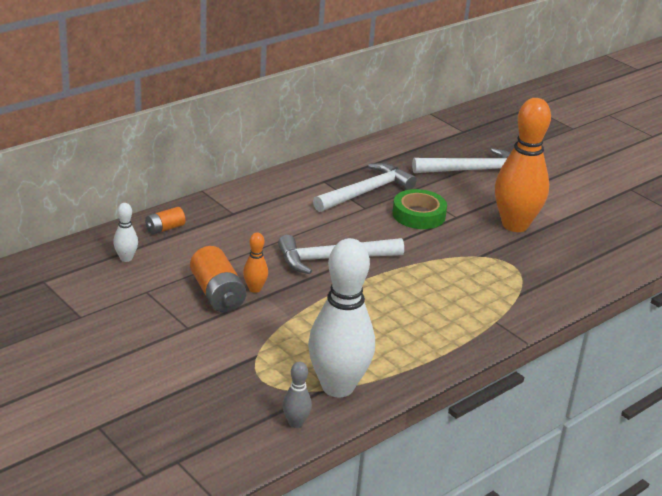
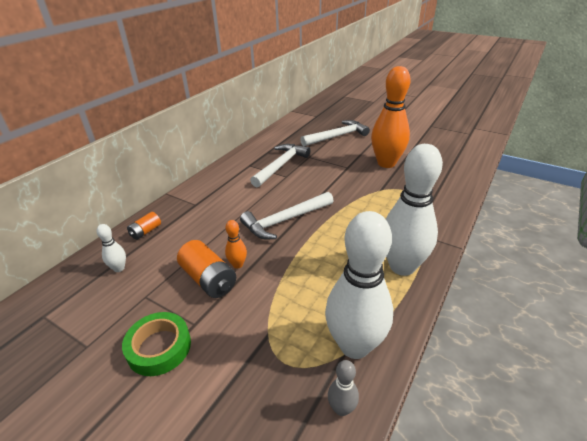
camera: 15 degrees left, 5 degrees up
green tape [392,189,447,229] -> green tape moved to [122,312,191,376]
none -> white bowling pin [386,144,443,276]

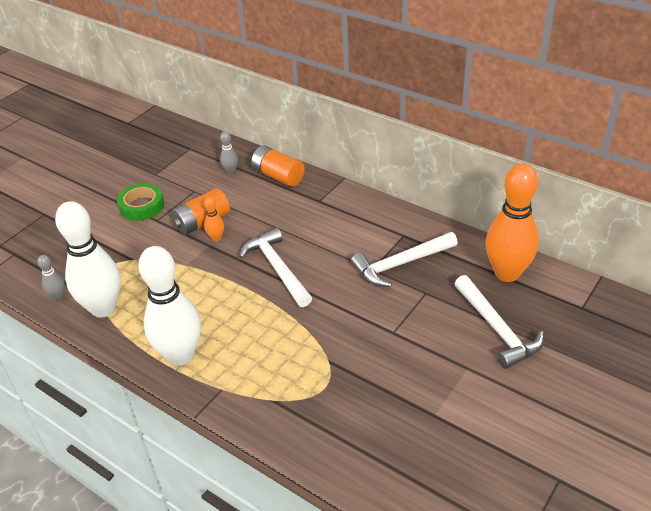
camera: 95 degrees right, 5 degrees up
white bowling pin [96,224,126,272] -> grey bowling pin [220,131,238,174]
orange battery [127,212,161,240] -> orange battery [251,146,305,187], size x1.76
white hammer [250,144,310,187] -> white hammer turned 120 degrees clockwise [351,232,458,287]
orange bowling pin [371,66,411,168] -> orange bowling pin moved to [485,164,539,282]

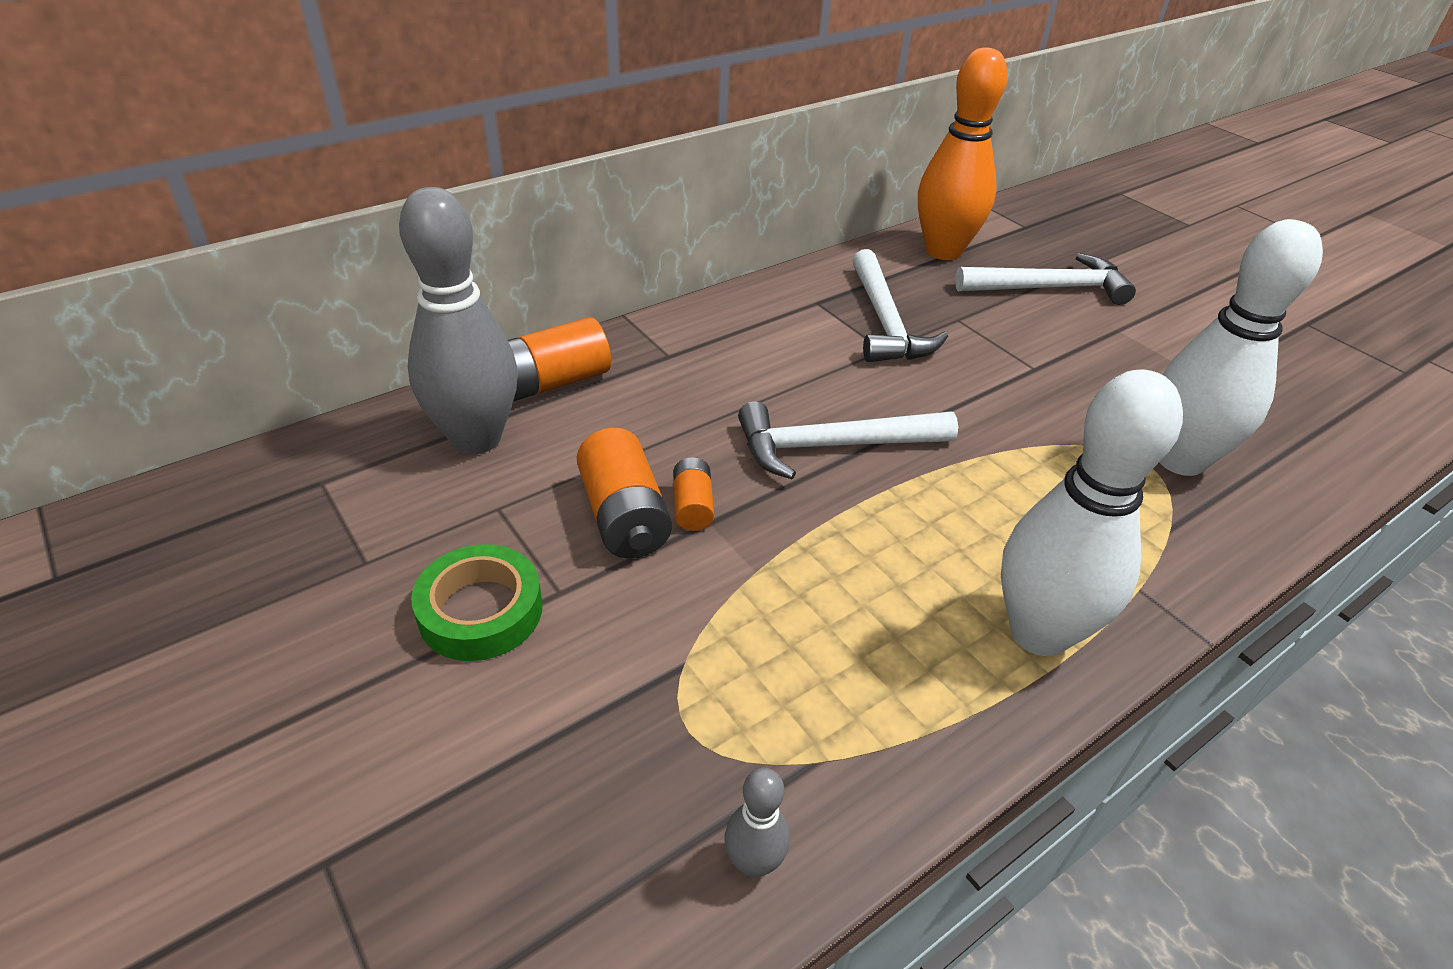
camera: 75 degrees left, 0 degrees up
white bowling pin [55,201,121,318] -> white bowling pin moved to [1159,219,1323,476]
orange bowling pin [204,196,224,241] -> orange battery [673,457,714,531]
grey bowling pin [220,131,238,174] -> grey bowling pin [399,187,518,454], size x2.37

